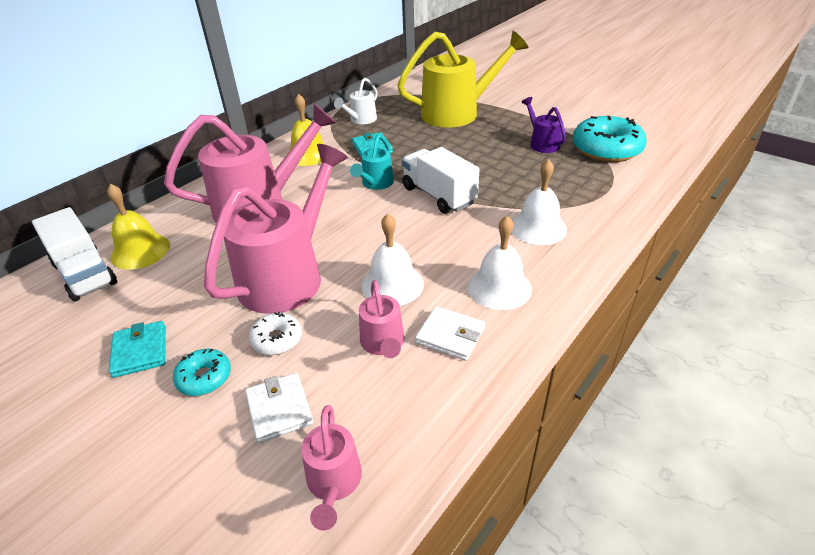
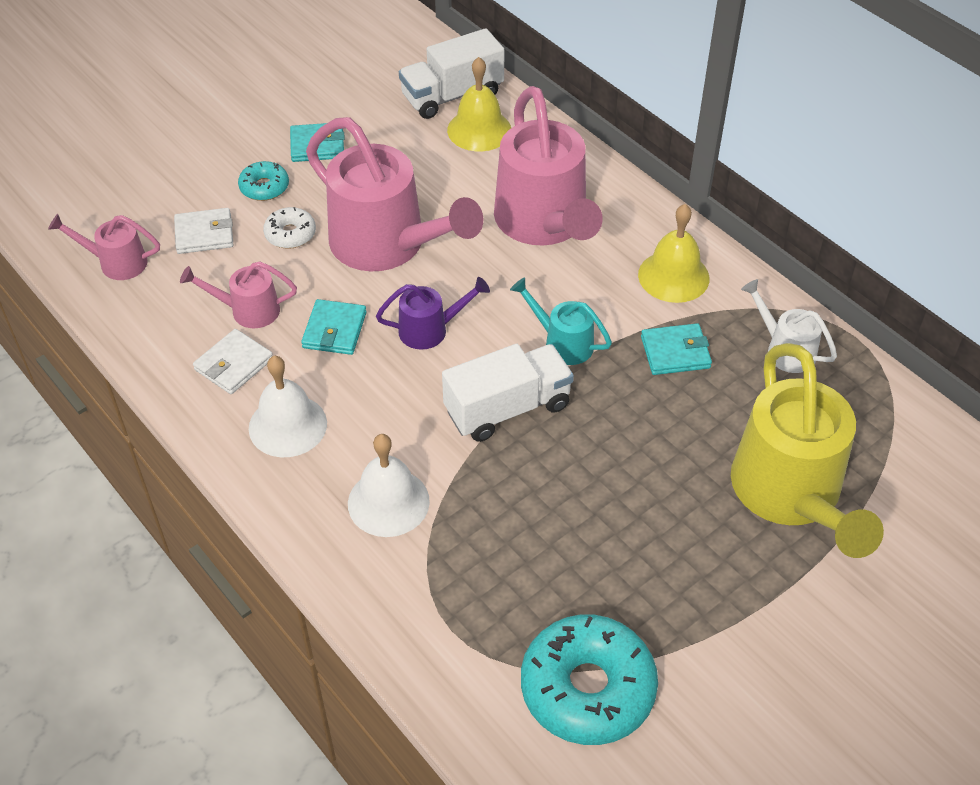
camera: 100 degrees right, 10 degrees up
white bell [362,213,424,306] -> turquoise wallet [301,299,366,355]
purple watering can [521,97,566,153] -> purple watering can moved to [376,277,490,350]

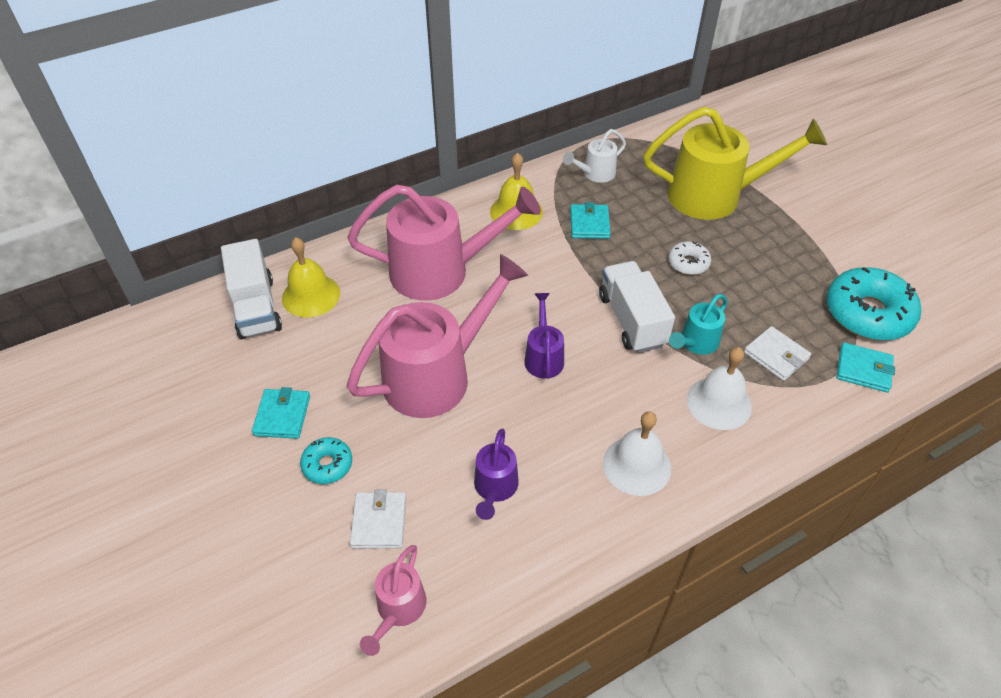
camera: 80 degrees left, 0 degrees up
pink watering can [180,261,297,328] -> purple watering can [474,428,519,520]
white wallet [193,329,273,394] -> white wallet moved to [744,326,811,381]
white donut [263,207,316,249] -> white donut moved to [668,241,711,275]
turquoise wallet [301,299,366,355] -> turquoise wallet moved to [837,343,895,392]
turquoise watering can [510,277,612,365] -> turquoise watering can moved to [669,294,728,355]

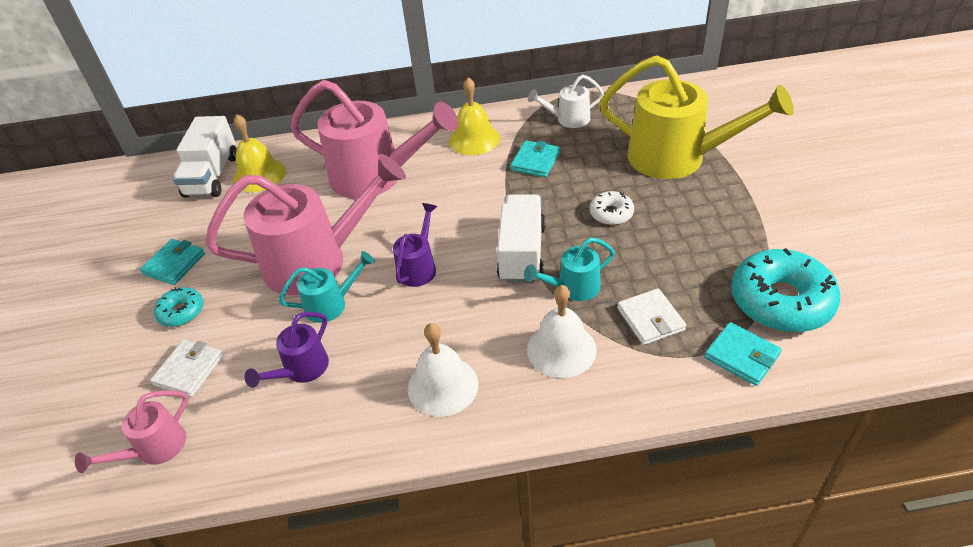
camera: 25 degrees right, 5 degrees down
none -> turquoise watering can [279,251,375,323]

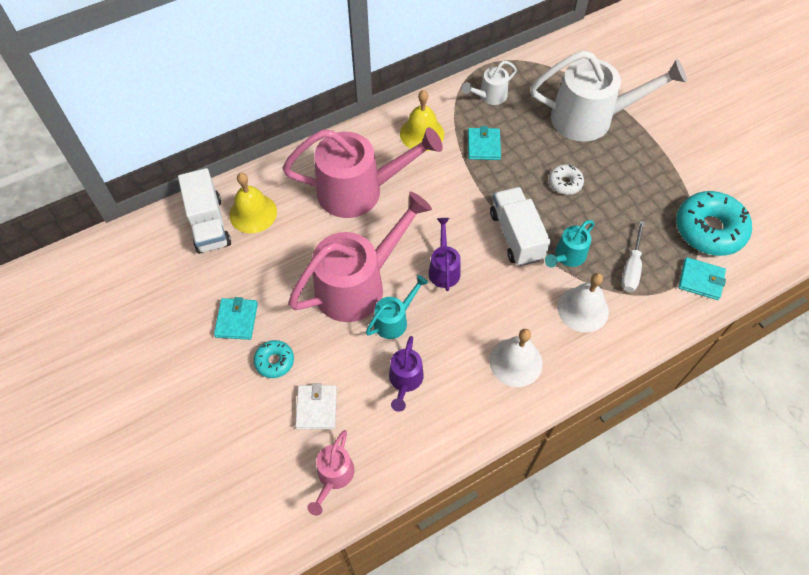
camera: 25 degrees left, 15 degrees up
yellow watering can [600,55,794,179] -> white watering can [531,51,687,142]
white wallet [617,288,686,345] -> white screwdriver [621,221,645,292]

